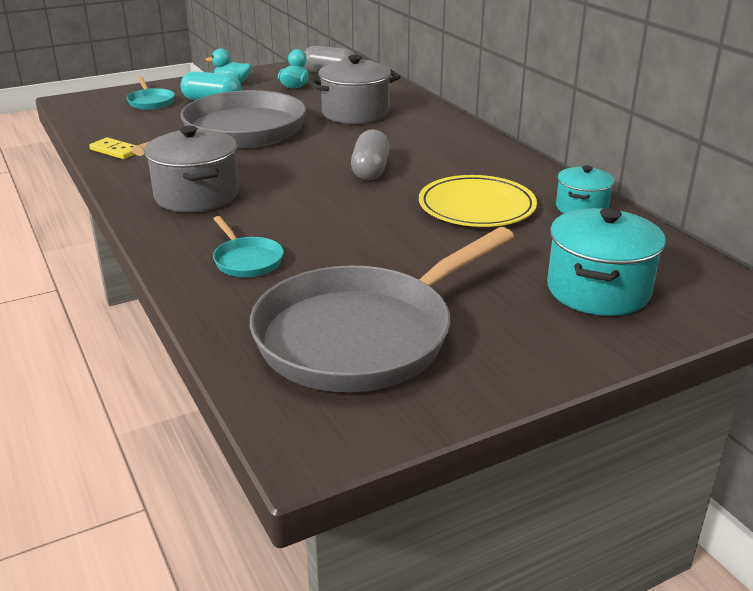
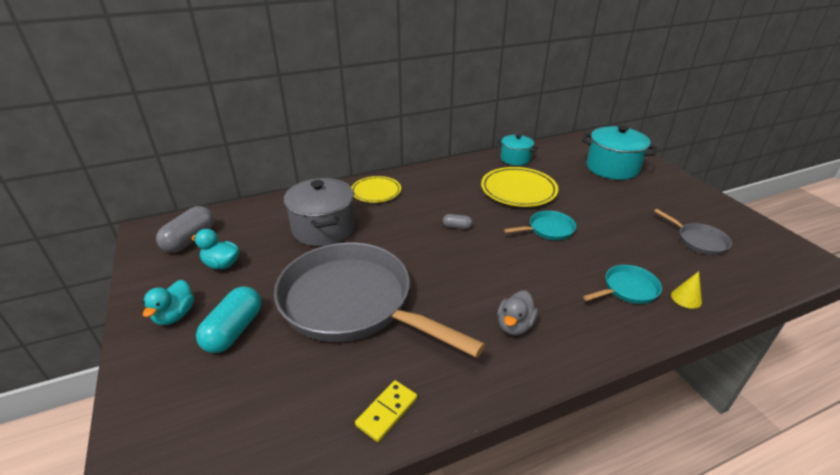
camera: 85 degrees left, 5 degrees up
turquoise pan [127,76,175,110] -> turquoise pan moved to [504,211,576,240]
grey pot [144,126,238,212] -> grey duck [497,290,538,335]
grey pan [250,227,514,392] -> grey pan [654,209,732,255], size x0.41
grey capsule [351,129,389,180] -> grey capsule [443,214,473,229], size x0.50
none -> yellow plate [351,176,401,203]
none -> yellow cone [671,271,702,309]

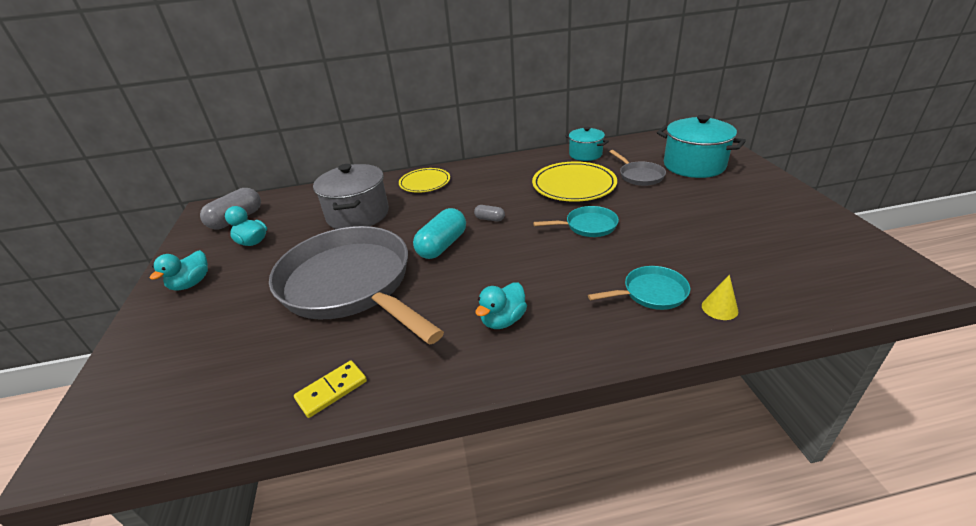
camera: 15 degrees right, 0 degrees up
turquoise capsule [196,286,261,353] -> turquoise capsule moved to [413,208,466,259]
grey duck [497,290,538,335] -> turquoise duck [476,282,527,329]
grey pan [654,209,732,255] -> grey pan moved to [609,150,666,186]

